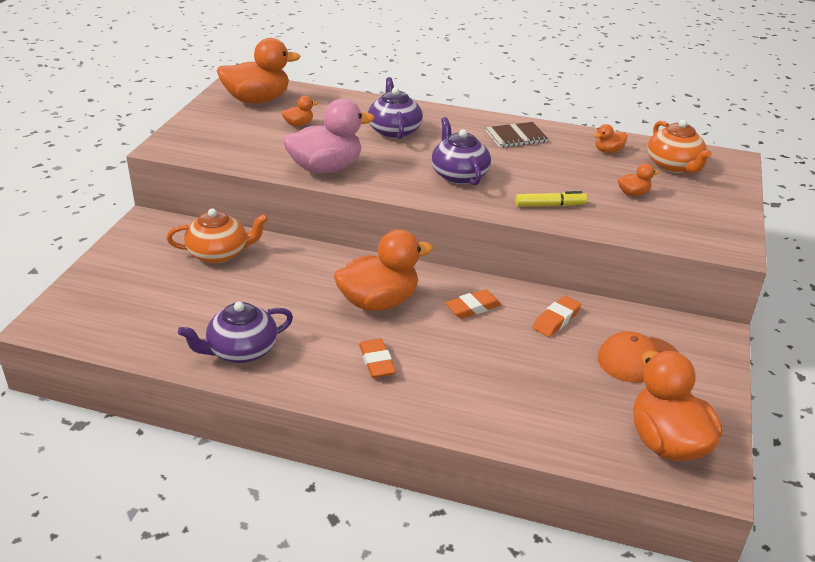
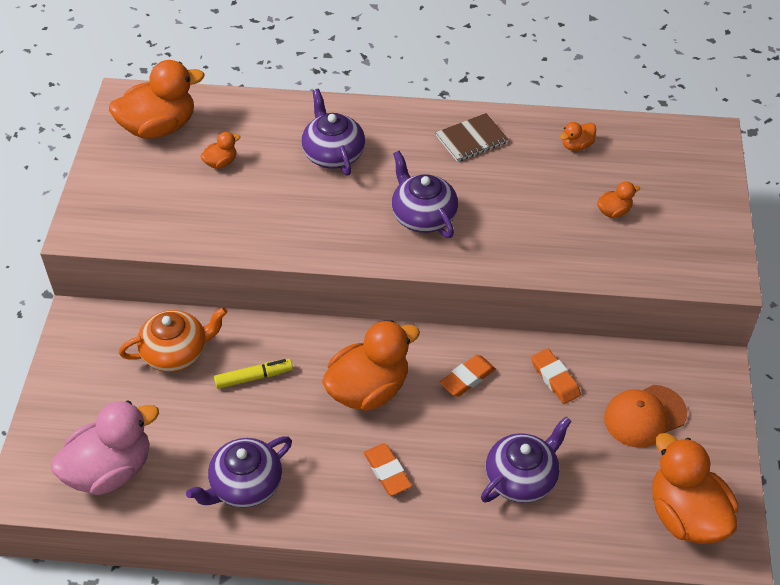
camera: 10 degrees left, 15 degrees up
pink duck [283,99,374,174] -> pink duck moved to [51,400,159,495]
yellow marker [515,191,587,207] -> yellow marker moved to [214,359,293,389]
orange eraser [532,296,581,337] -> orange eraser turned 60 degrees counterclockwise [531,348,581,404]
orange teapot [647,120,712,173] -> none
none -> purple teapot [481,416,571,503]

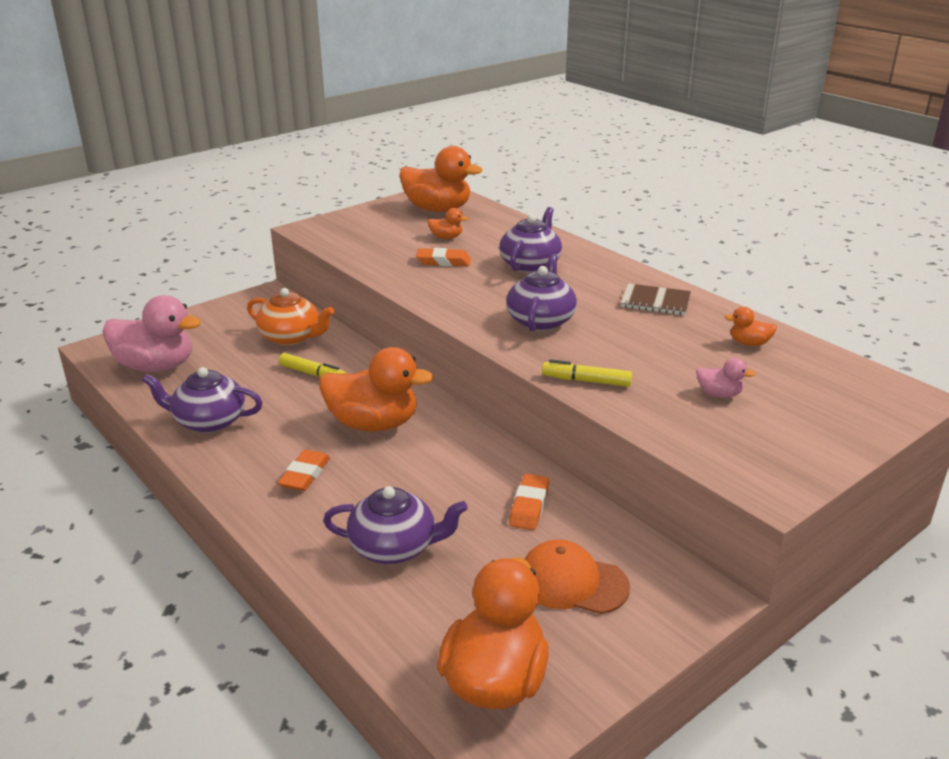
camera: 45 degrees right, 20 degrees down
orange eraser [439,355,496,397] -> orange eraser moved to [416,248,471,266]
orange duck [597,182,640,218] -> pink duck [696,358,755,398]
none -> yellow marker [542,359,632,387]

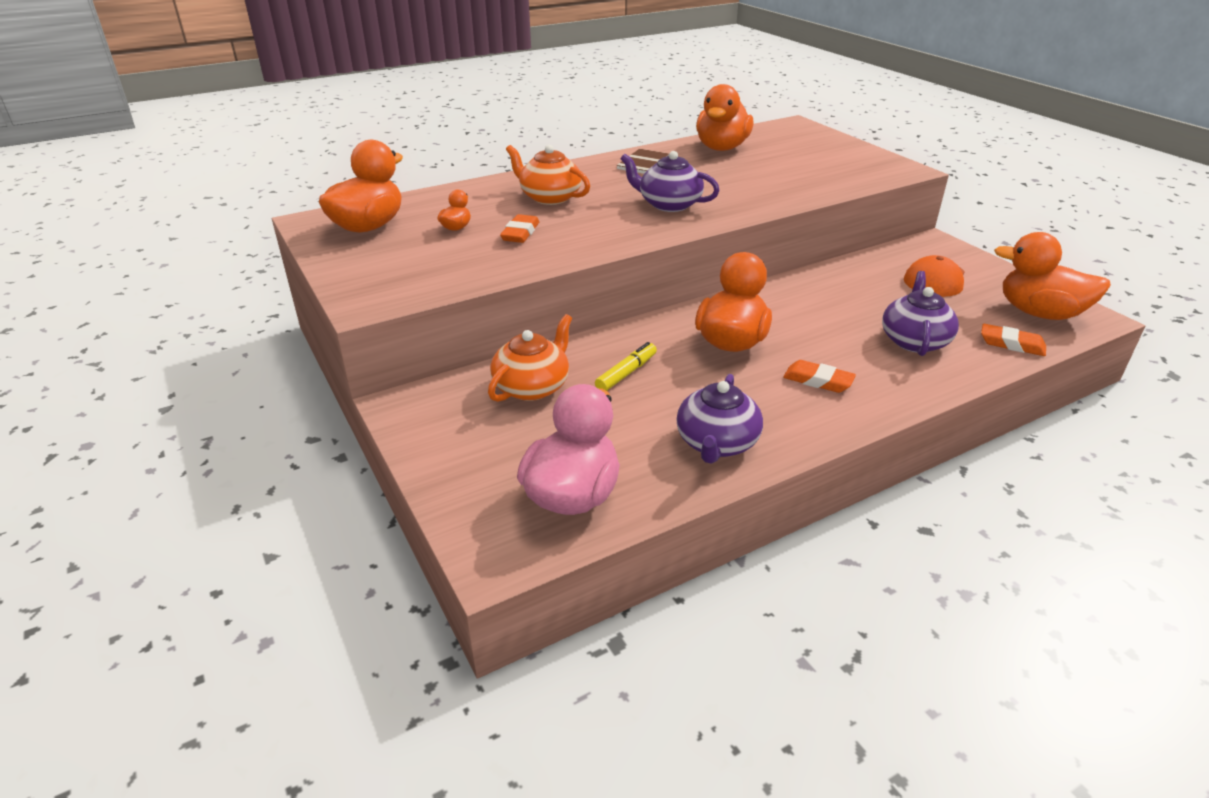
camera: 80 degrees left, 5 degrees up
purple teapot [499,207,562,273] -> orange teapot [506,145,590,205]
orange eraser [509,474,549,530] -> orange eraser moved to [981,324,1046,356]
yellow marker [542,359,632,387] -> none
pink duck [696,358,755,398] -> none
orange duck [725,307,777,346] -> orange duck [696,84,753,151], size x2.24

